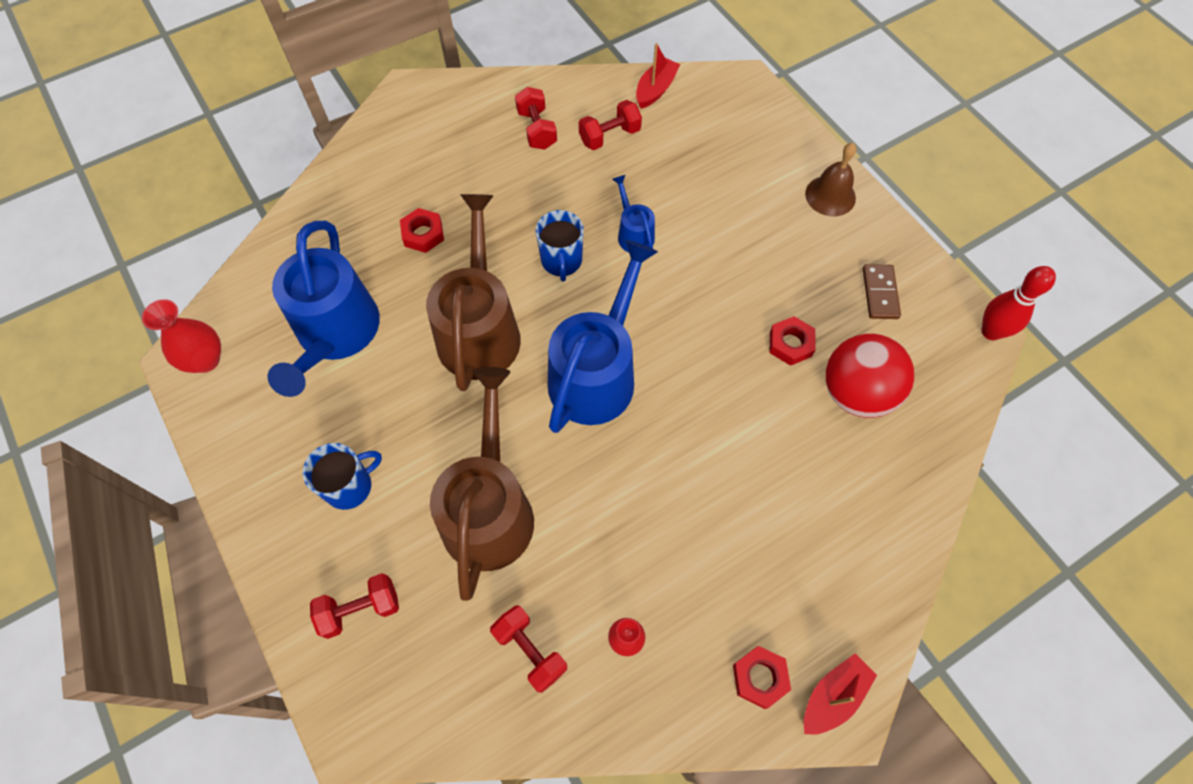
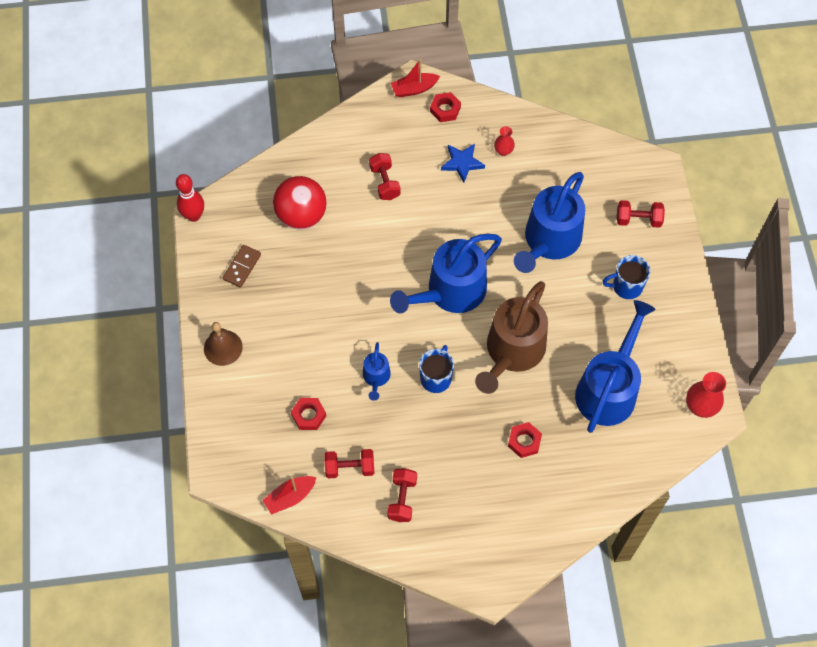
camera: 155 degrees left, 0 degrees up
brown watering can [430,367,534,601] -> blue watering can [514,172,585,273]
red dumbbell [490,605,567,693] -> red dumbbell moved to [369,153,401,200]
red nut [770,316,816,366] -> red nut moved to [291,398,326,430]
none -> blue star [441,144,485,183]

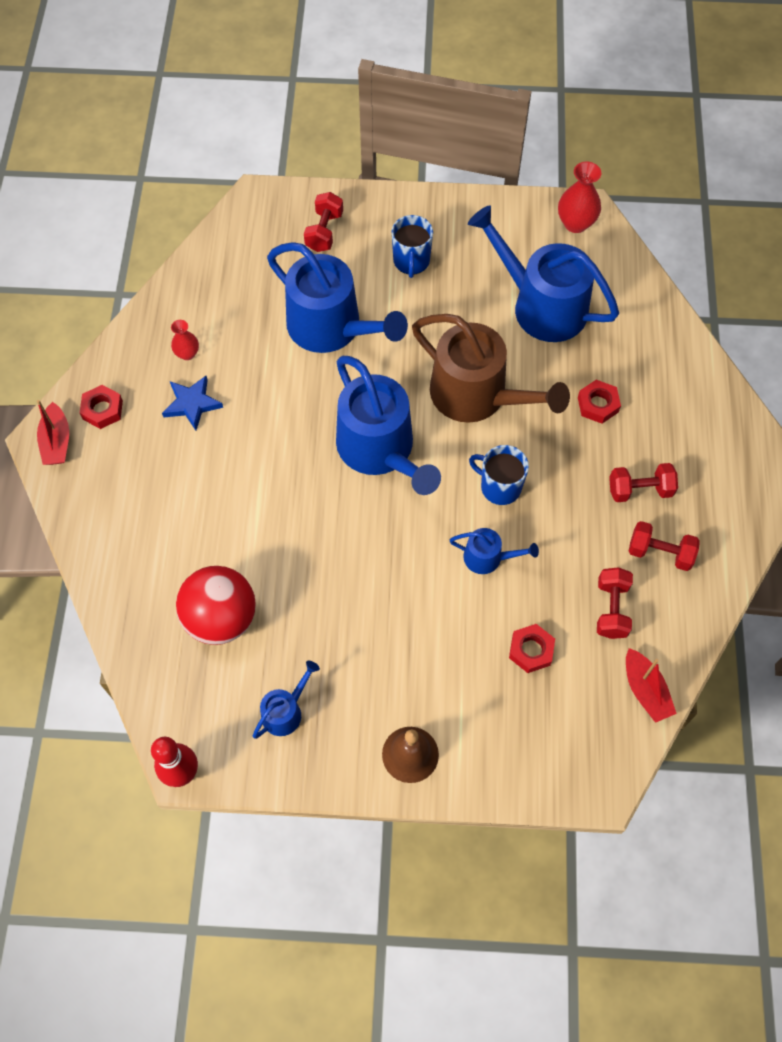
camera: 80 degrees left, 0 degrees up
brown domino [223,245,261,288] -> blue watering can [253,661,320,739]
red dumbbell [369,153,401,200] -> red dumbbell moved to [609,463,678,502]

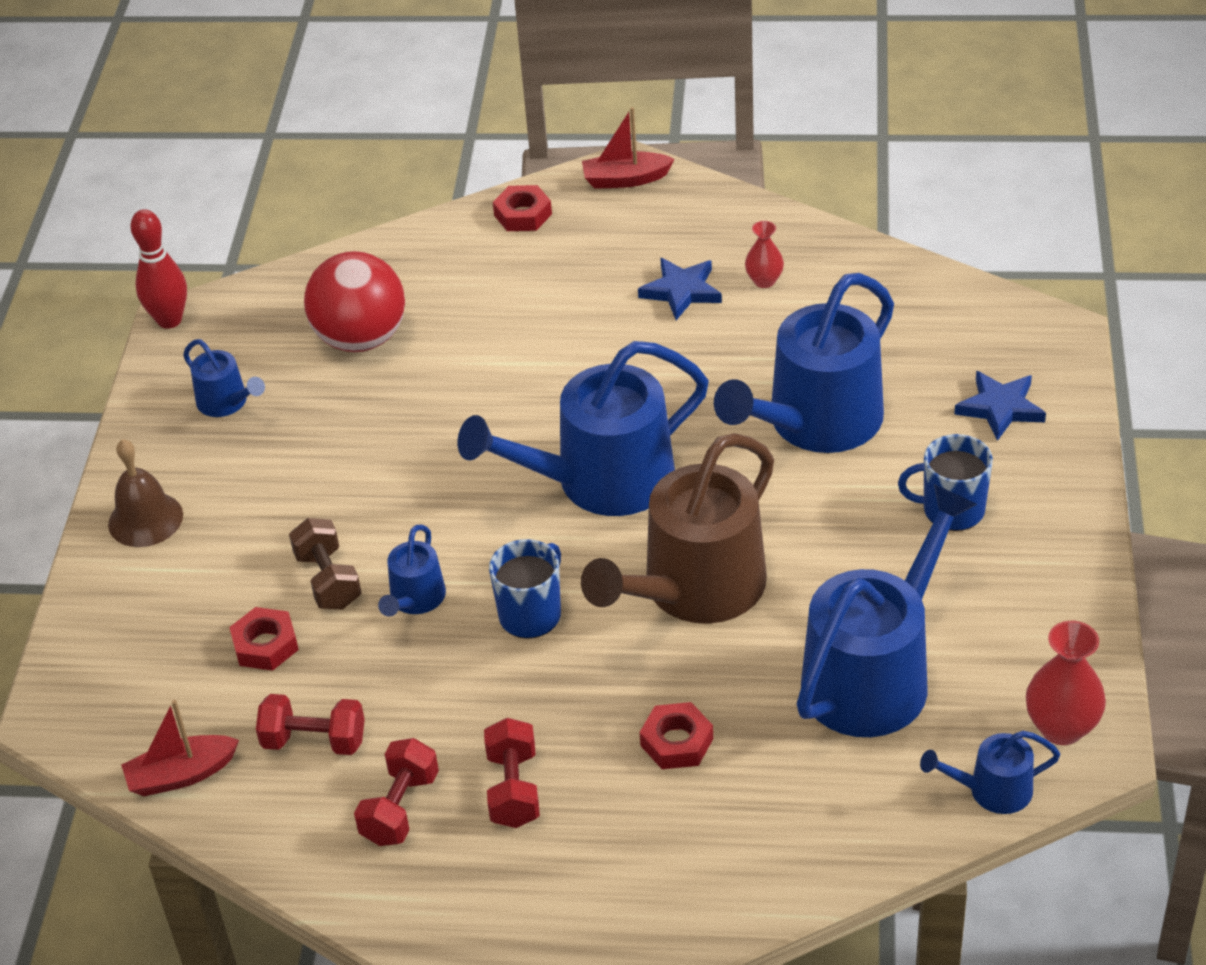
camera: 95 degrees right, 20 degrees down
red nut [80,385,123,429] -> red nut moved to [493,185,552,231]
red dumbbell [304,192,343,252] -> blue star [954,371,1046,441]
none -> brown dumbbell [289,518,362,610]
none -> blue watering can [920,731,1061,814]

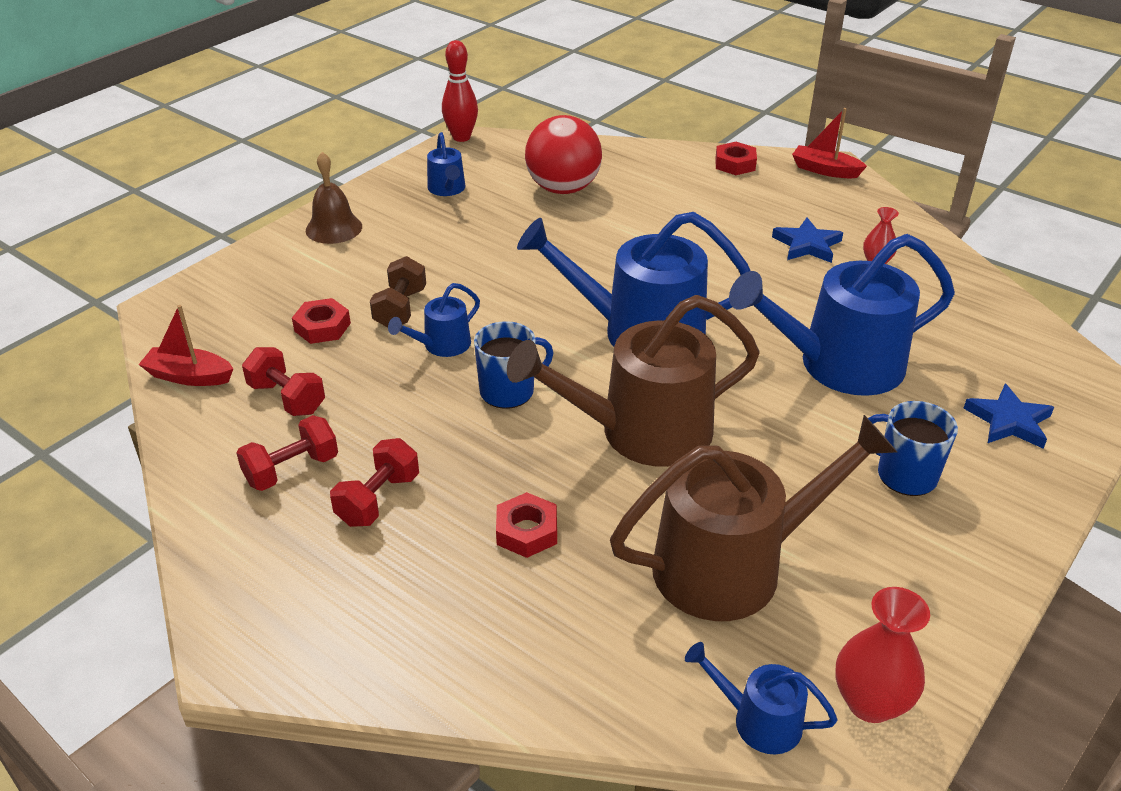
camera: 30 degrees right, 5 degrees down
blue watering can [797,484,977,737] -> brown watering can [610,415,897,621]

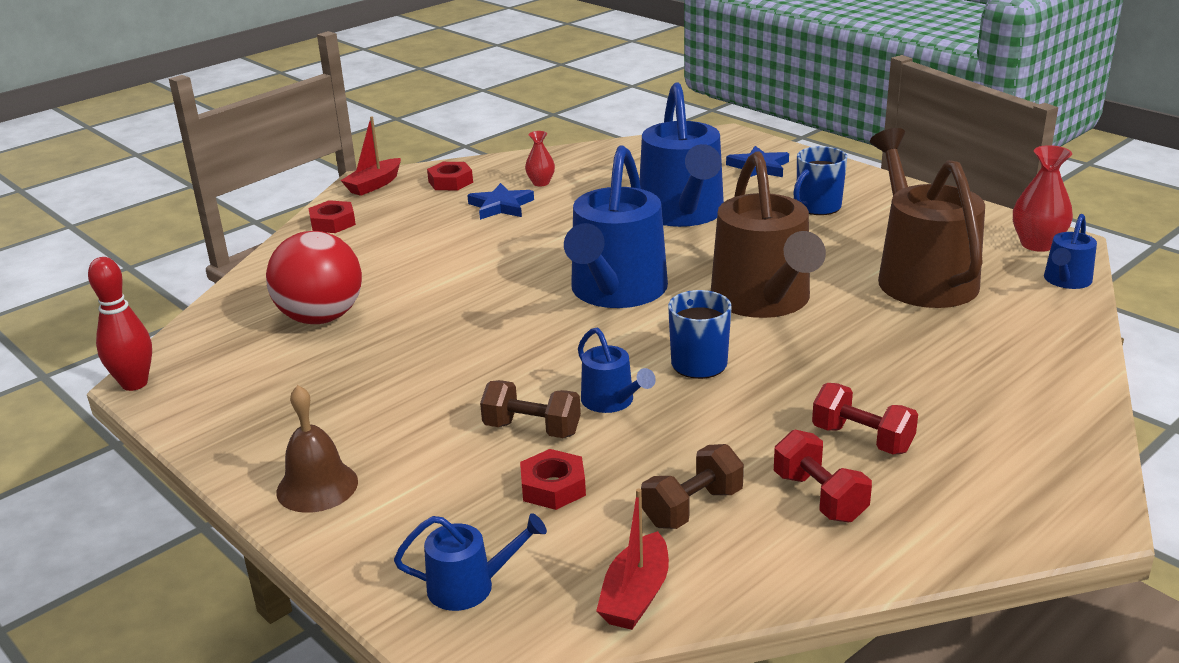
camera: 80 degrees left, 10 degrees down
red dumbbell [242,347,325,416] -> brown dumbbell [641,444,744,529]
blue watering can [427,132,465,196] -> blue watering can moved to [394,513,547,611]
red nut [496,492,557,558] -> red nut moved to [427,162,473,191]

